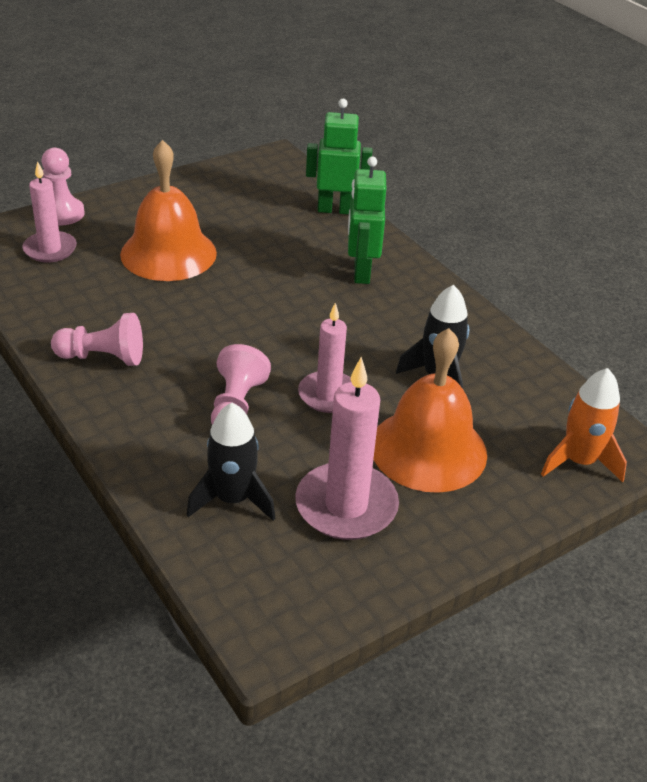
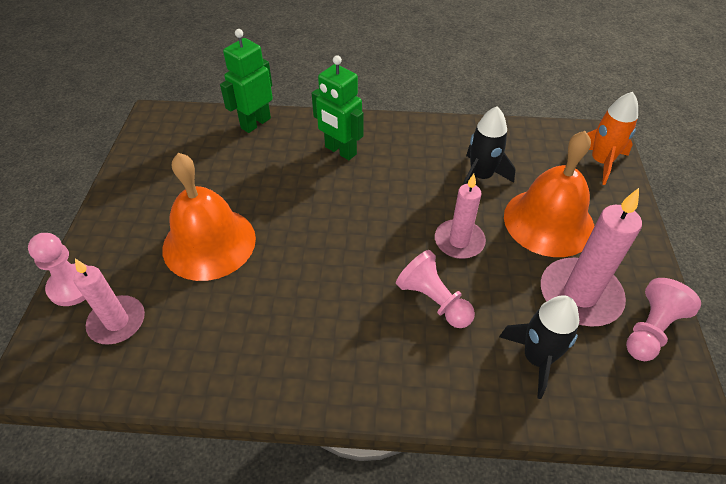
camera: 50 degrees left, 10 degrees up
pink pawn [51,313,143,366] -> pink pawn moved to [626,278,701,361]

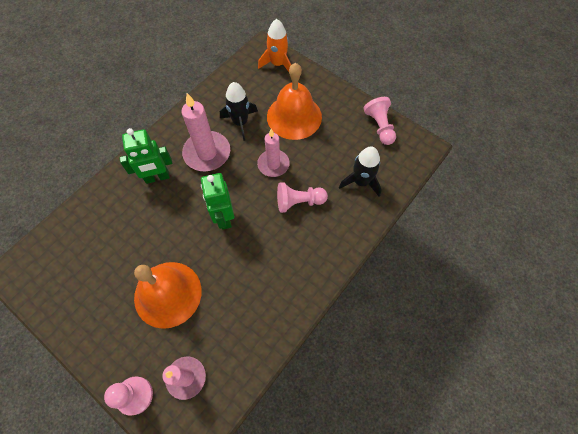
camera: 55 degrees left, 15 degrees up
green robot [220,29,273,133] -> green robot moved to [201,173,234,230]
pink candle [541,188,642,327] -> pink candle moved to [181,93,230,171]

